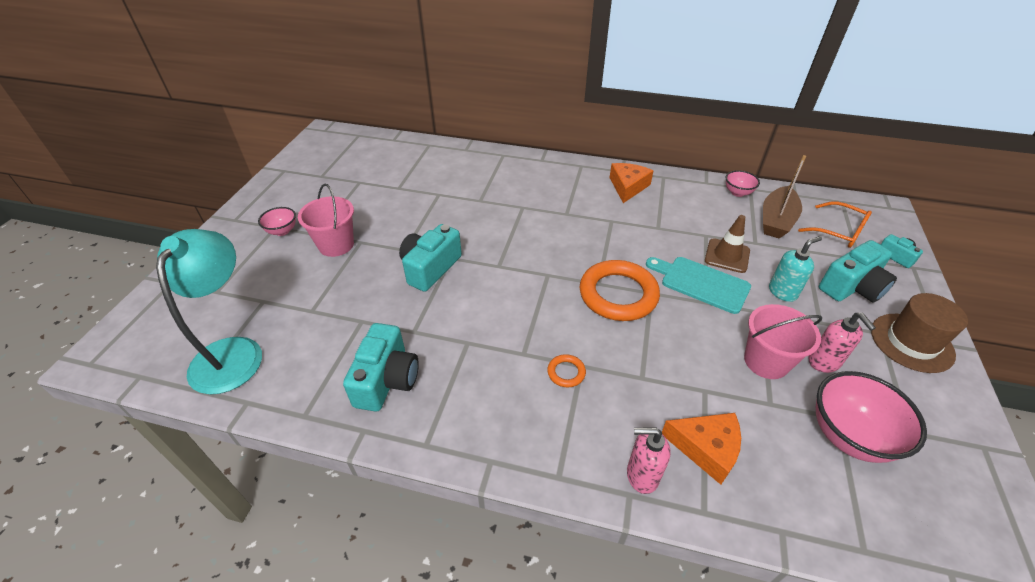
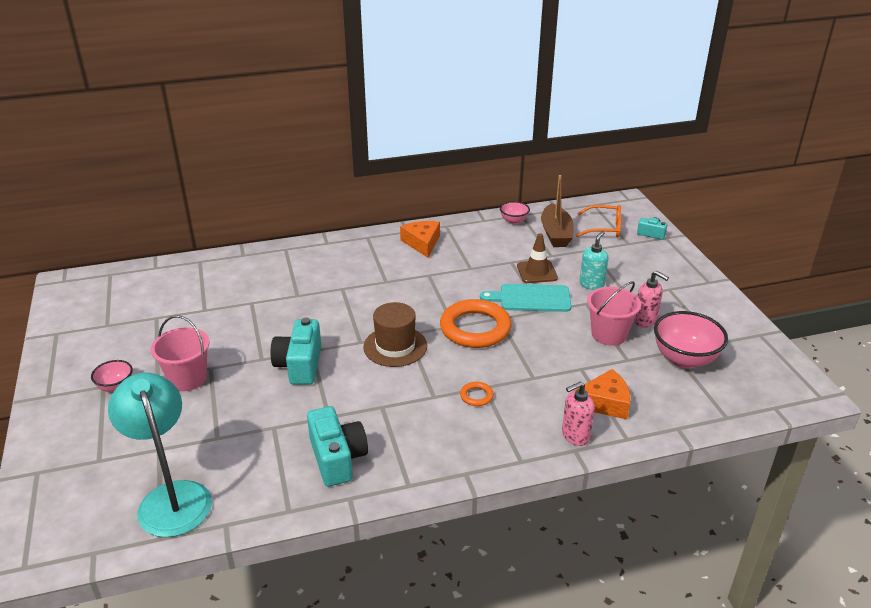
camera: 30 degrees left, 10 degrees down
turquoise camera [819,240,897,303] -> none
brown hat [871,293,968,373] -> brown hat moved to [363,302,427,367]

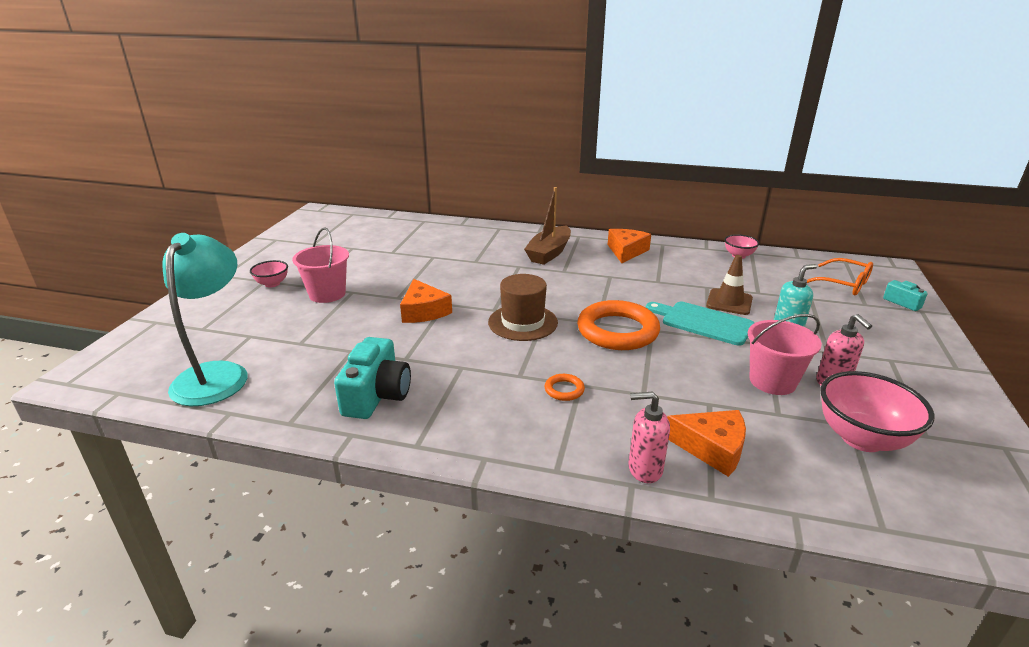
camera: 30 degrees right, 5 degrees down
turquoise camera [271,318,321,385] -> orange cheese [400,279,452,323]
brown boat [541,175,574,247] -> brown boat moved to [524,187,571,265]

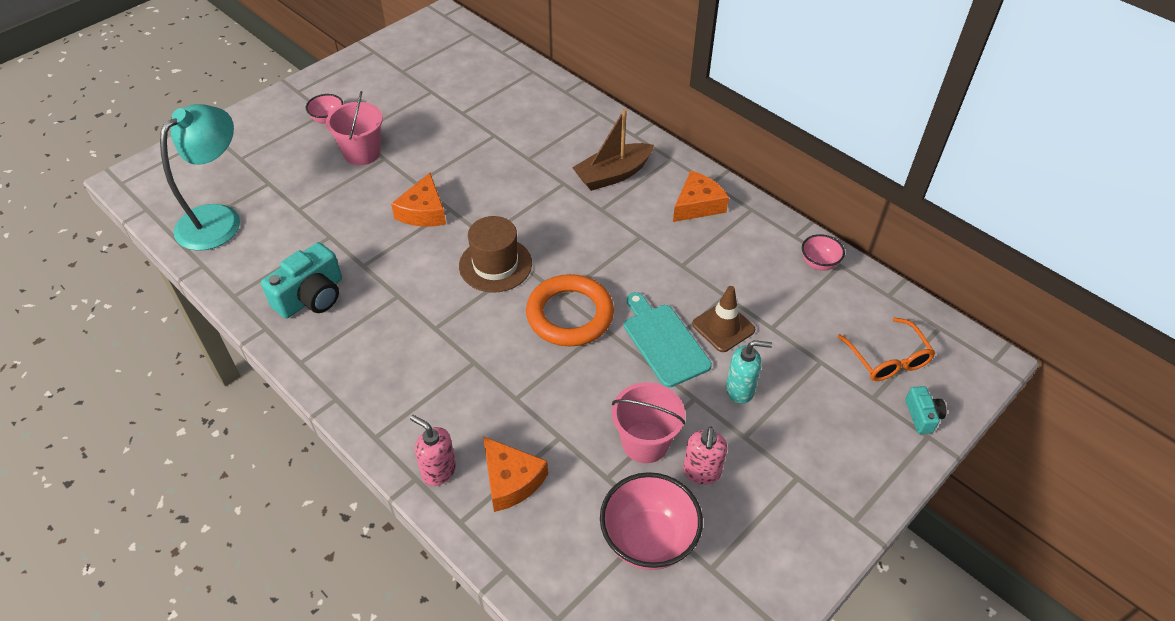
camera: 30 degrees right, 20 degrees up
orange ring [545,374,585,401] -> none

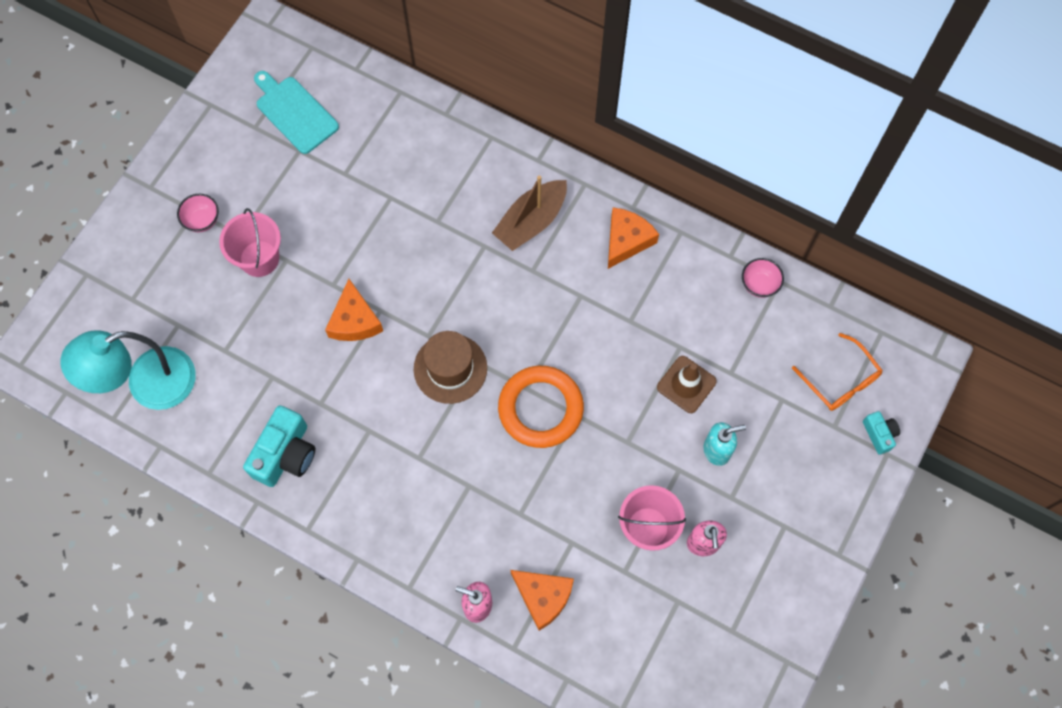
camera: 15 degrees left, 20 degrees up
turquoise lamp [160,104,240,251] -> turquoise lamp turned 135 degrees counterclockwise [61,330,196,410]
pink bowl [600,472,703,570] -> none
turquoise cutting board [624,292,712,388] -> turquoise cutting board moved to [254,71,339,154]

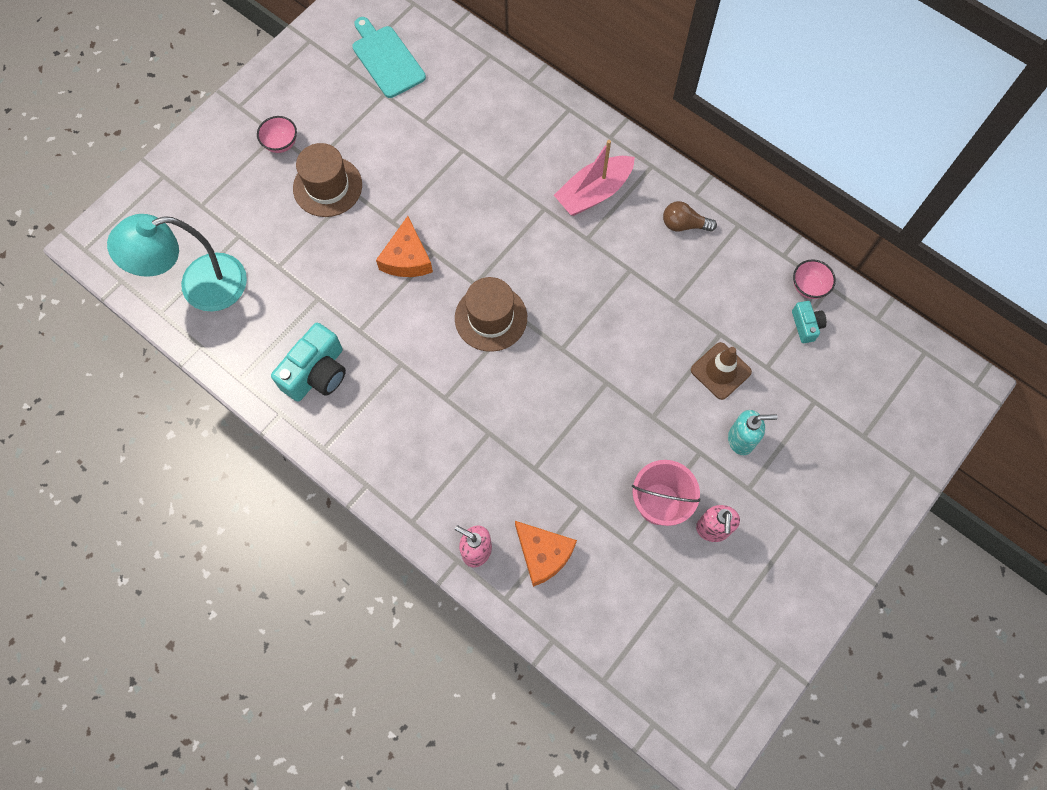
camera: 10 degrees right, 0 degrees up
pink bucket [219,208,281,277] -> brown hat [293,143,362,217]
brown boat [492,176,567,251] -> pink boat [554,140,635,216]
orange ring [498,366,584,448] -> none
orange cheese [608,208,659,269] -> brown light bulb [663,201,717,232]
orange glasses [792,333,883,411] -> none
turquoise camera [863,411,900,455] -> turquoise camera moved to [792,301,827,343]

